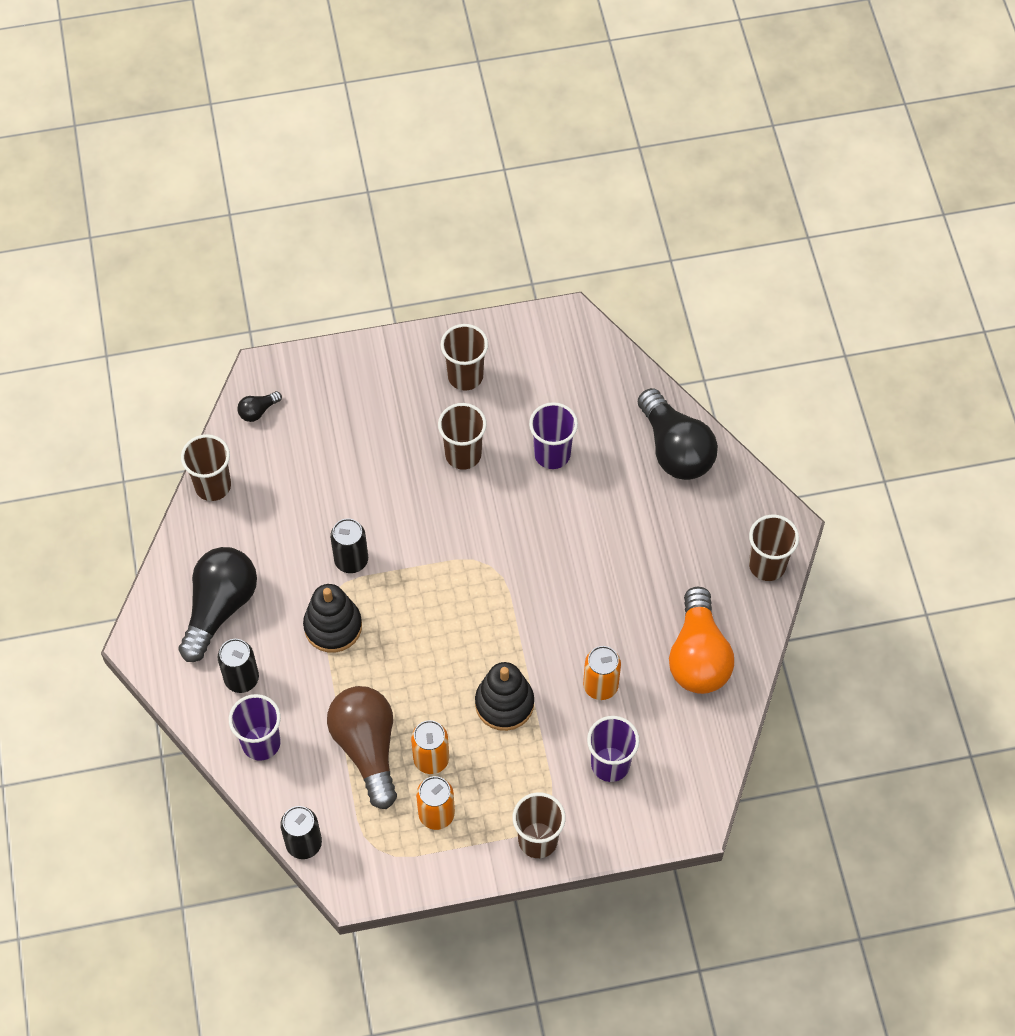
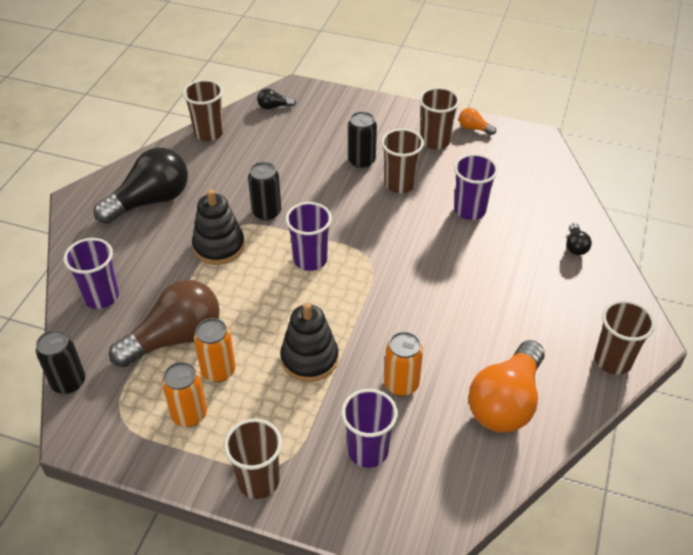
camera: 30 degrees right, 15 degrees down
black can [218,639,259,693] -> black can moved to [348,111,377,169]
brown light bulb [327,686,397,809] -> brown light bulb turned 45 degrees clockwise [109,280,220,367]
black light bulb [638,388,718,480] -> black light bulb [566,223,592,255], size x0.43
none -> purple cup [285,202,332,271]
none -> orange light bulb [459,108,496,135]

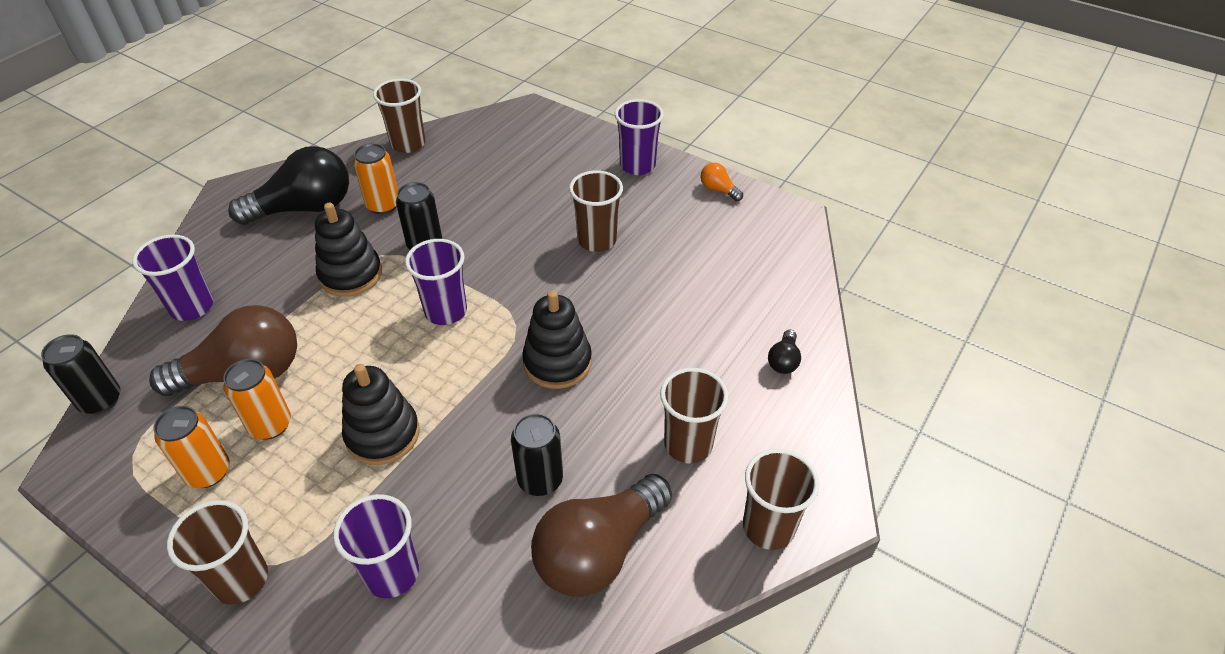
camera: 15 degrees right, 0 degrees up
black light bulb [257,89,296,110] -> none
black can [348,111,377,169] -> black can moved to [511,413,563,496]
orange can [384,332,423,396] -> orange can moved to [353,143,398,214]
brown cup [419,87,460,150] -> brown cup moved to [660,368,728,463]
purple cup [454,154,498,220] -> purple cup moved to [615,99,664,175]
orange light bulb [468,340,545,432] -> brown light bulb [531,474,672,597]
none -> black stacking toy [522,290,592,389]

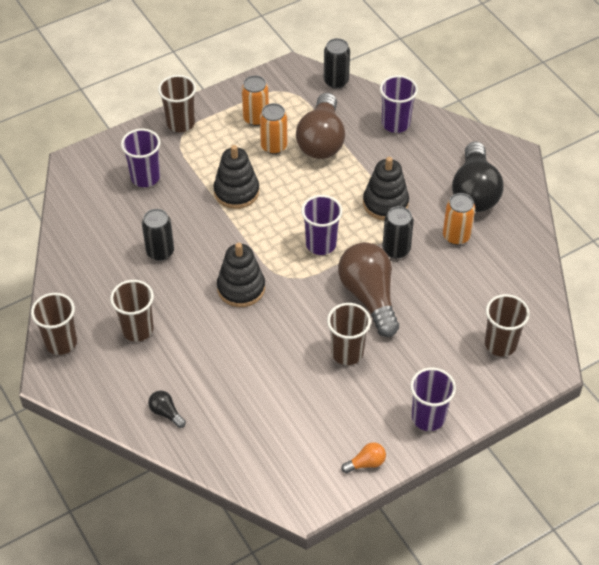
camera: 115 degrees right, 5 degrees up
brown cup [373,79,425,153] -> brown cup moved to [485,294,530,357]
brown light bulb [531,474,672,597] -> brown light bulb moved to [338,242,399,337]

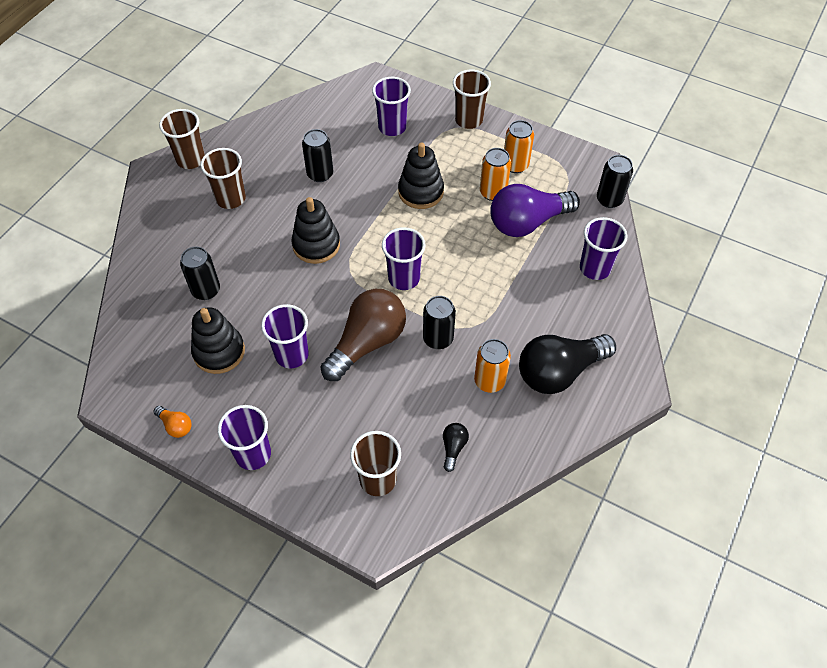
camera: 60 degrees right, 5 degrees up
black light bulb [148,391,186,428] -> black light bulb moved to [443,423,469,472]
brown light bulb [296,93,345,159] -> purple light bulb [490,184,580,237]
brown cup [327,303,371,365] -> purple cup [261,304,309,368]
black stacking toy [363,157,409,221] -> black stacking toy moved to [191,307,245,374]
none -> black can [180,247,220,300]

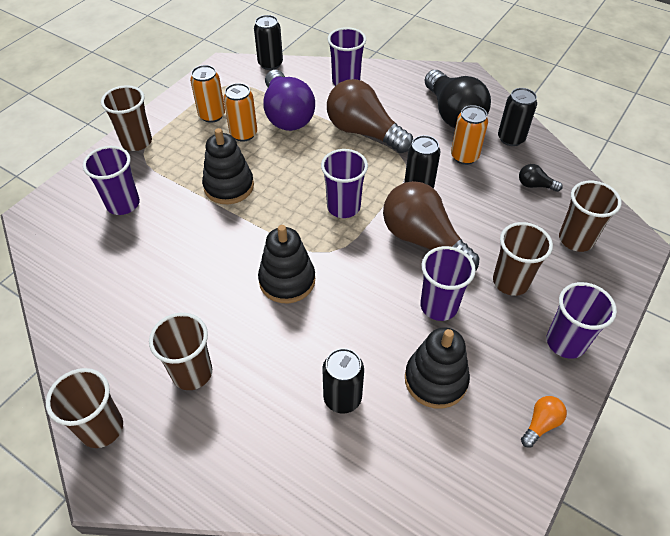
camera: 85 degrees left, 5 degrees down
black can [302,129,333,182] -> black can moved to [498,88,537,146]
none -> brown light bulb [327,79,413,153]
none -> brown cup [493,222,553,296]

